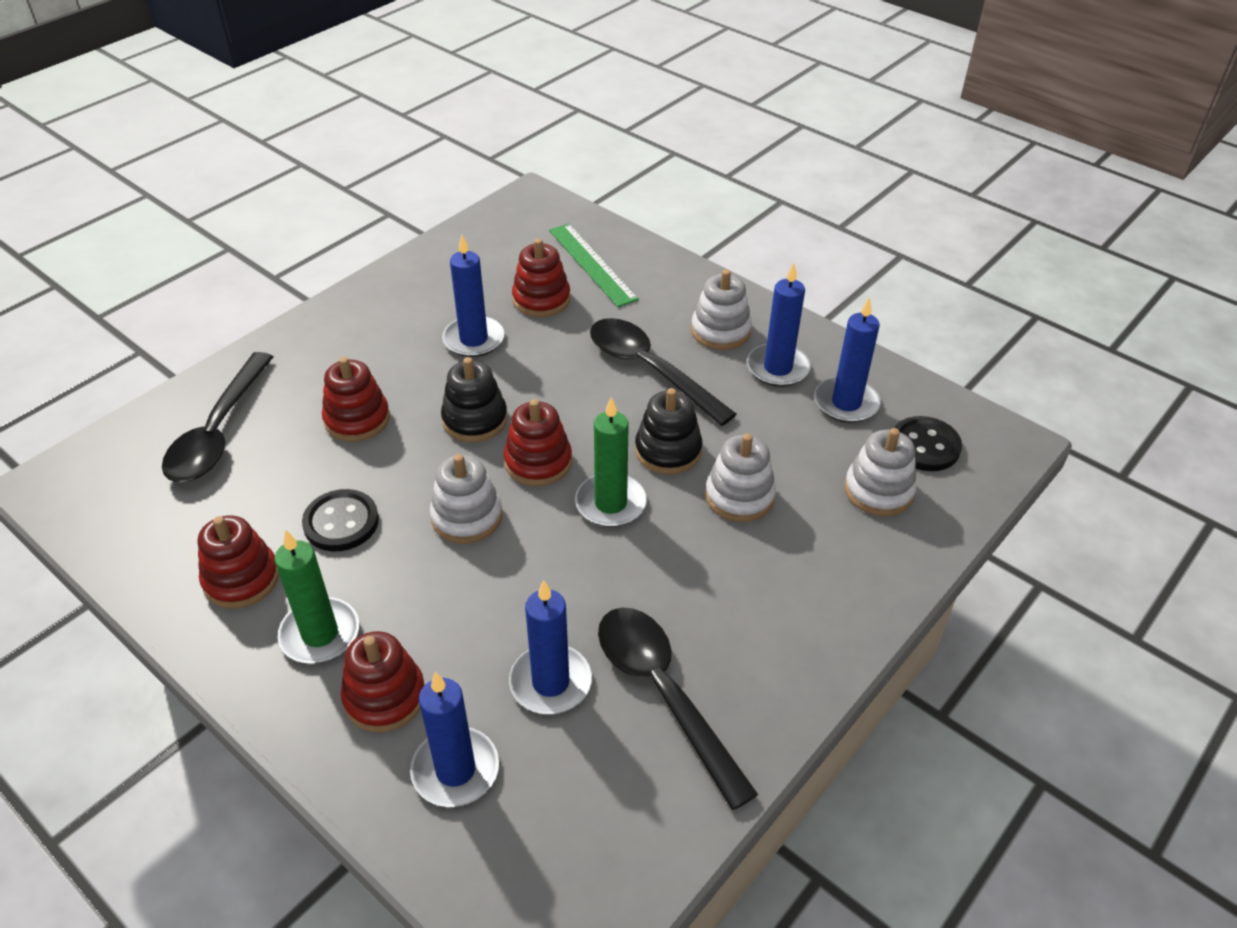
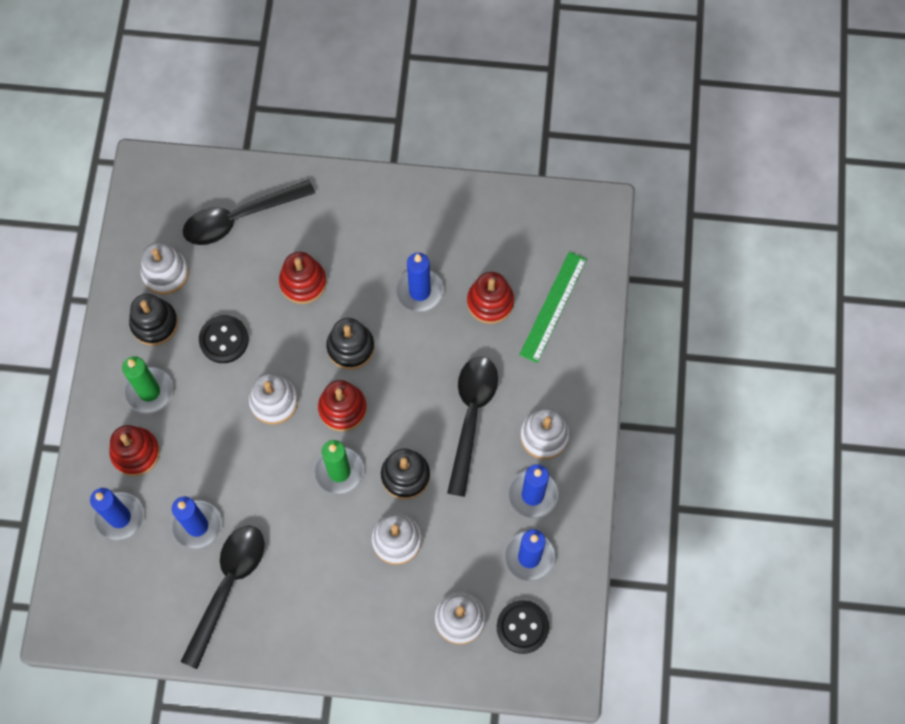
camera: 55 degrees right, 25 degrees up
red stacking toy [198,515,279,609] -> black stacking toy [129,294,178,346]
none -> white stacking toy [140,242,189,295]

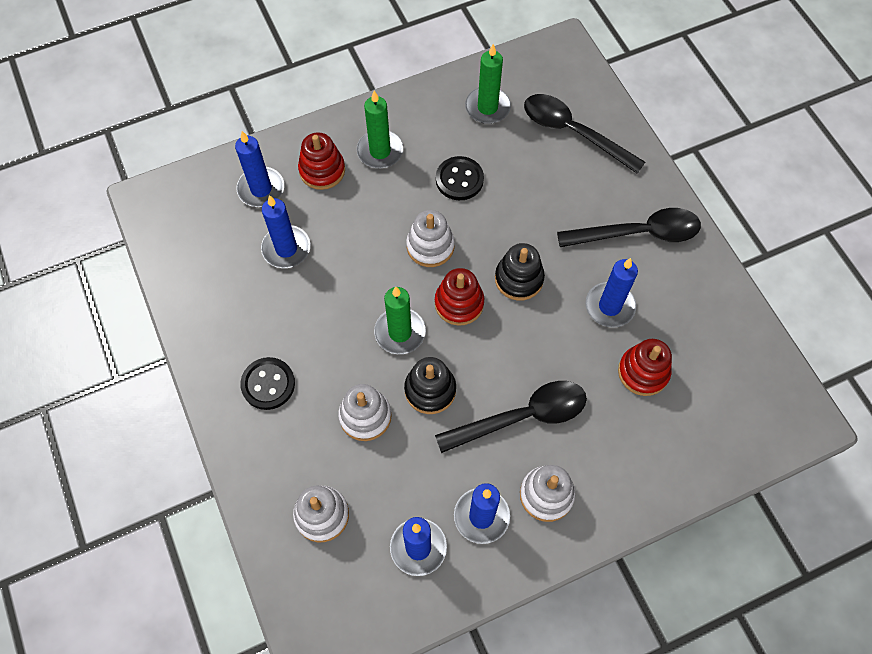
camera: 60 degrees right, 5 degrees down
black stacking toy [129,294,178,346] -> none
white stacking toy [140,242,189,295] -> green candle [465,44,511,124]
black spoon [180,525,265,669] -> black spoon moved to [557,208,701,247]
red stacking toy [279,252,327,304] -> none
black button [497,600,549,654] -> black button moved to [240,357,295,410]
green ruler [519,251,587,363] -> none

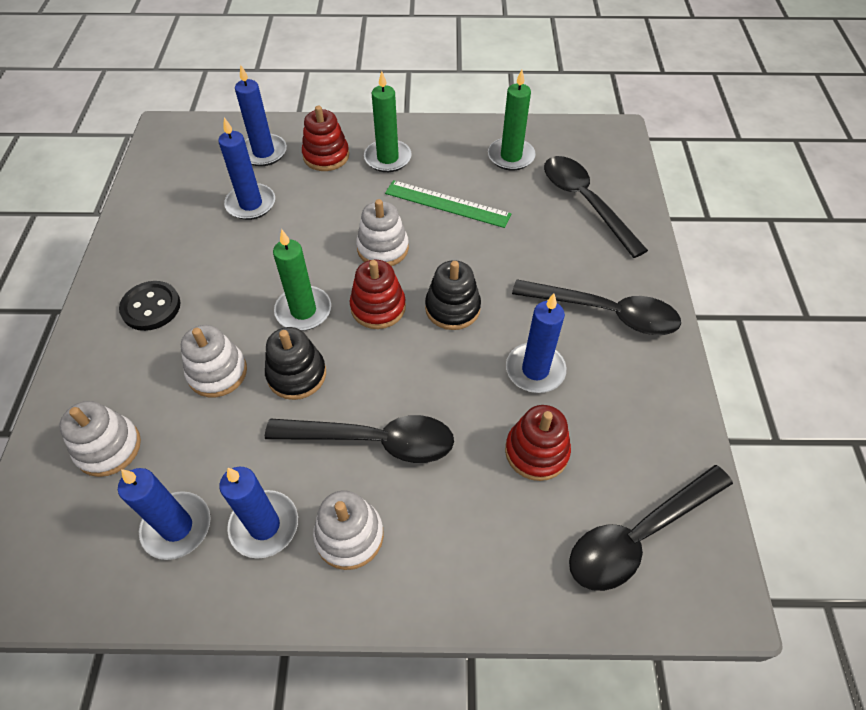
camera: 25 degrees right, 10 degrees down
black button [436,156,484,200] -> green ruler [385,180,511,228]
none -> black spoon [569,465,733,591]

